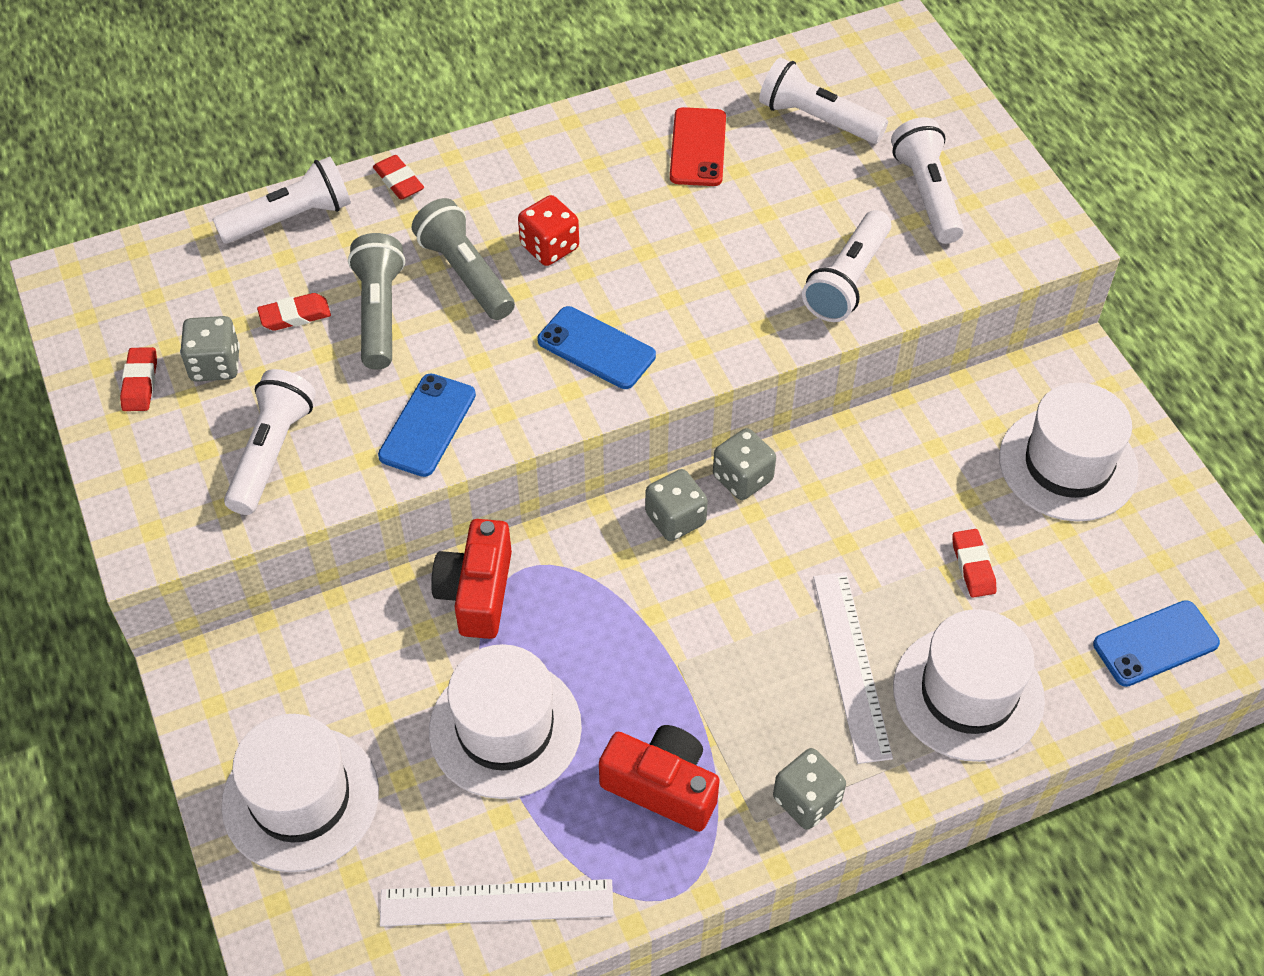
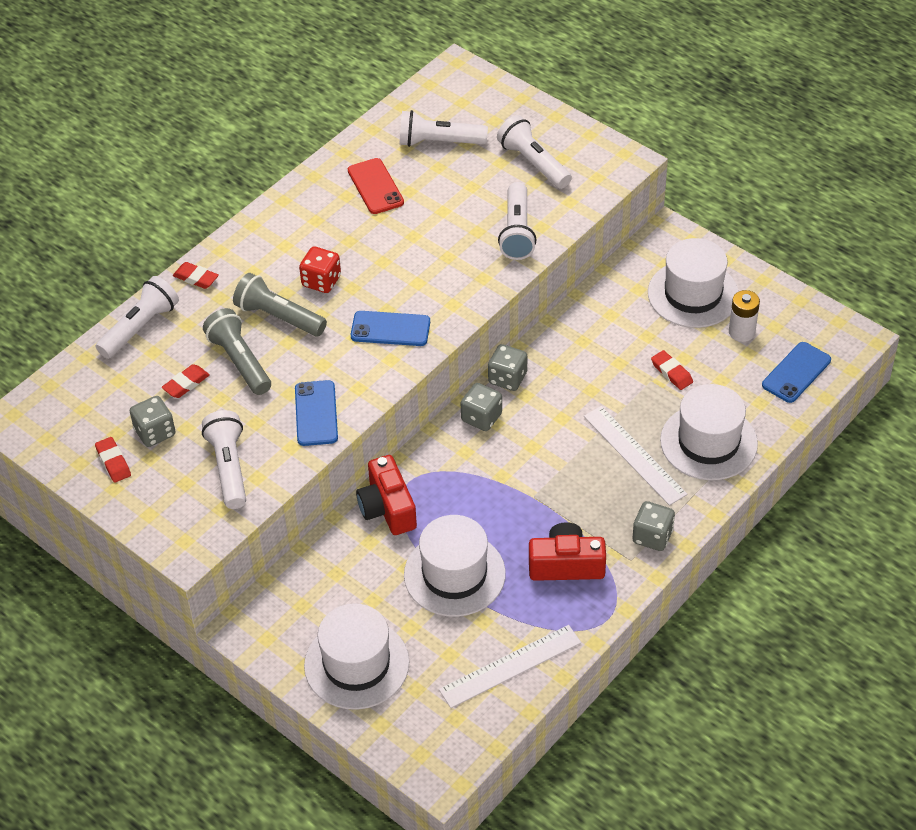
camera: 25 degrees left, 5 degrees down
none -> white battery [729,290,760,342]

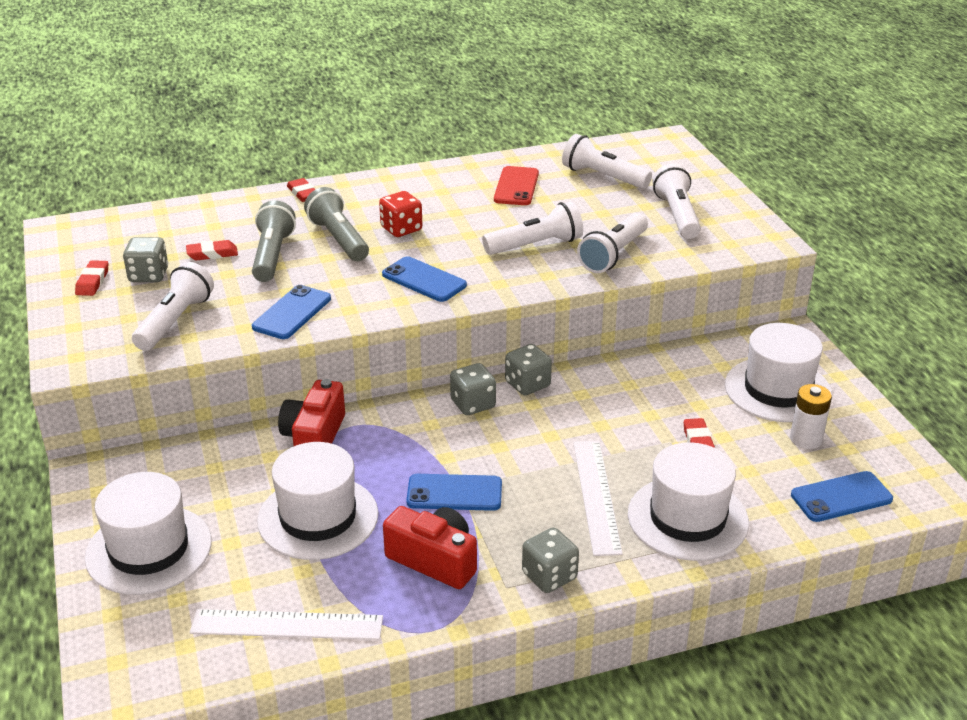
camera: 30 degrees right, 15 degrees down
white flashlight [96,276,179,359] -> white flashlight moved to [482,201,583,255]
none -> blue phone [406,474,502,511]

